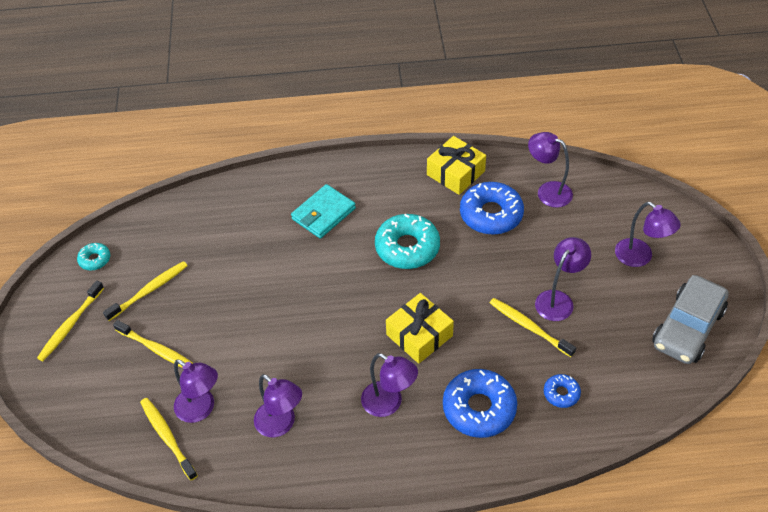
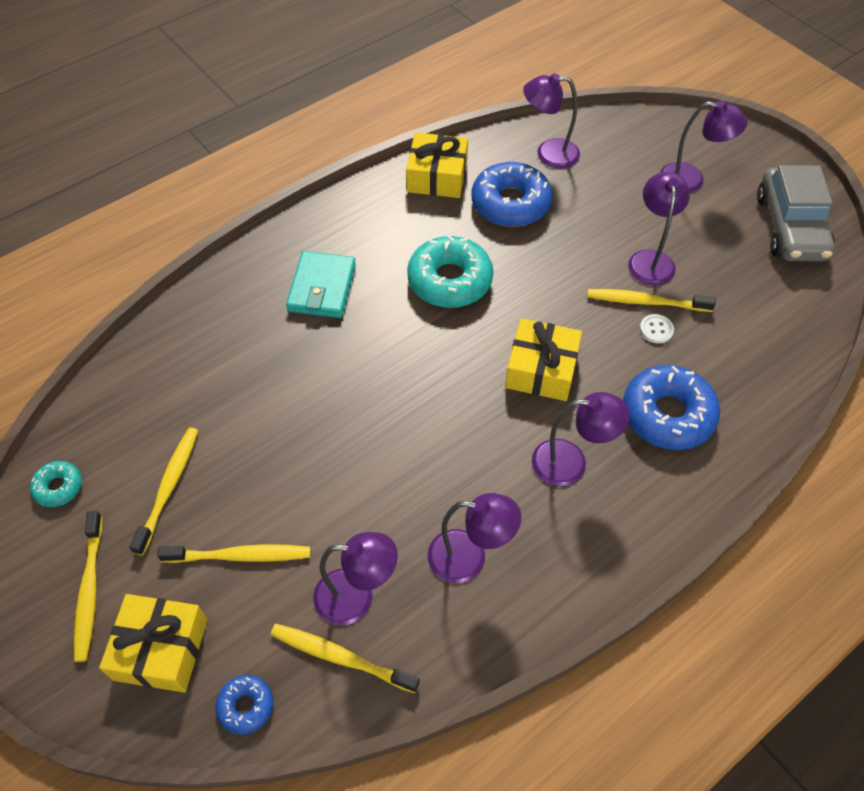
camera: 35 degrees left, 5 degrees up
blue donut [544,374,581,408] -> blue donut moved to [215,675,273,735]
none -> yellow gift [99,594,207,693]
none -> white button [640,314,674,344]

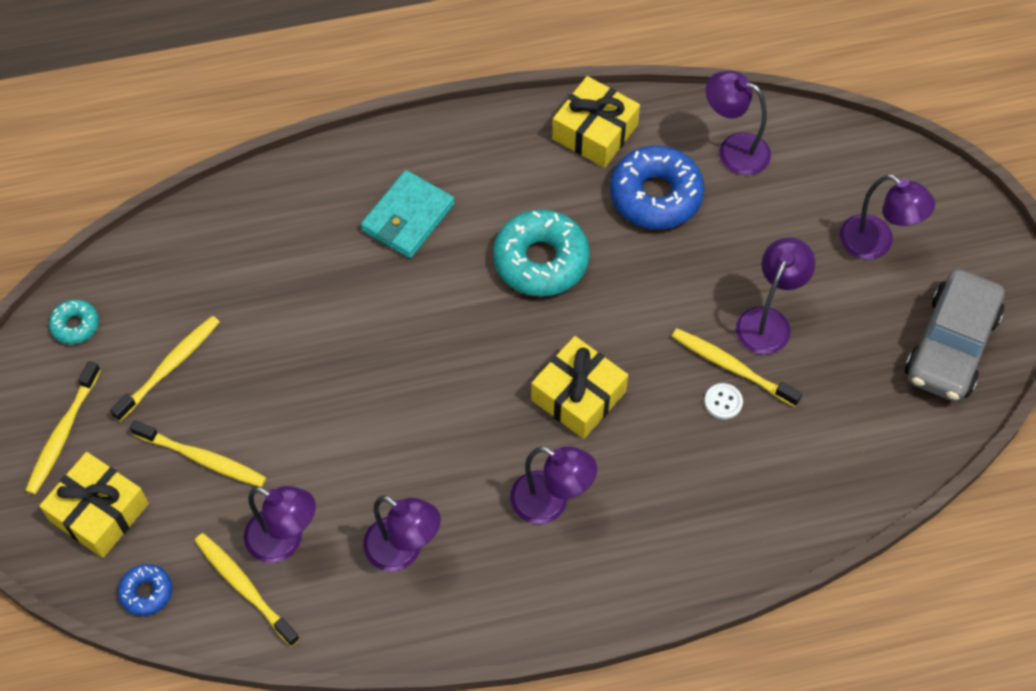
camera: 25 degrees right, 5 degrees up
blue donut [623,365,720,450] -> none

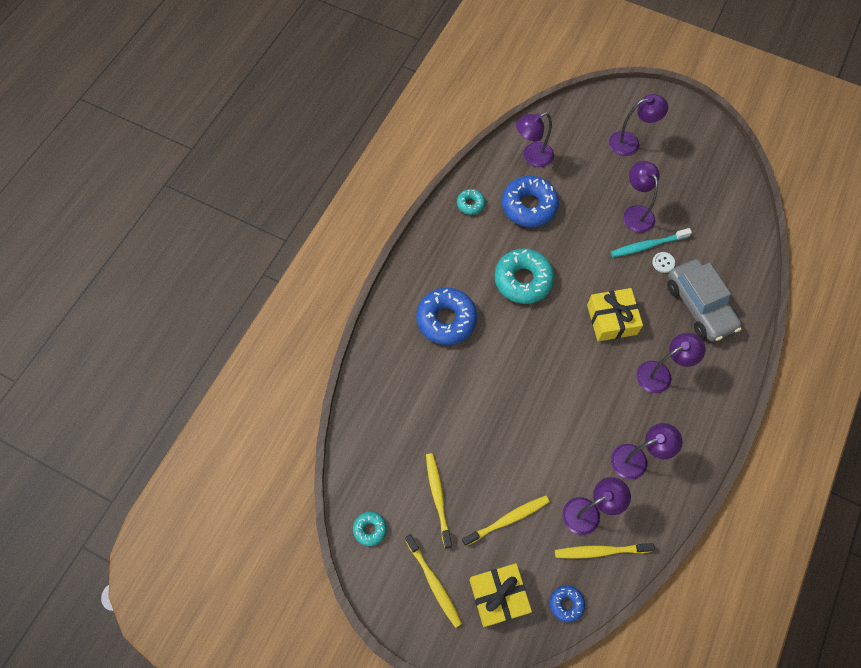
camera: 50 degrees left, 5 degrees up
turquoise wallet [361,170,455,258] -> blue donut [416,288,477,345]
yellow gift [552,76,640,168] -> turquoise donut [457,189,485,215]
yellow toothbrush [672,328,802,407] -> turquoise toothbrush [611,228,692,257]
grey car [905,269,1004,402] -> grey car moved to [667,259,742,342]

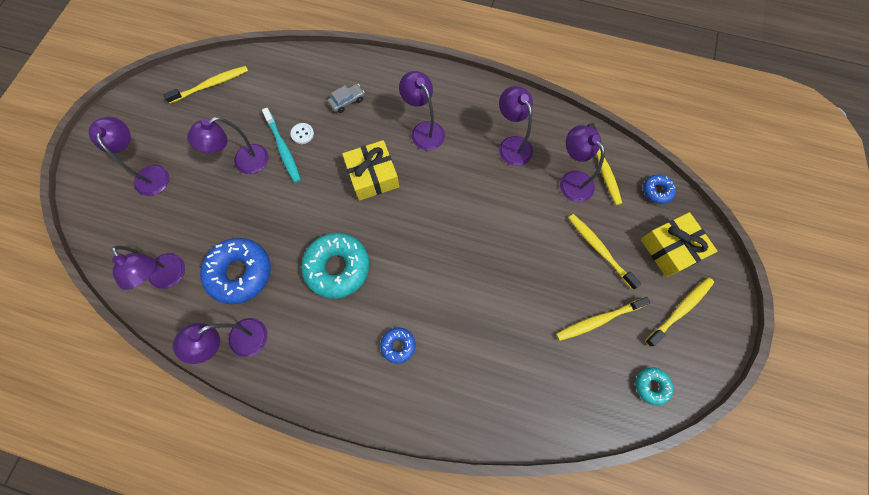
camera: 100 degrees left, 5 degrees up
blue donut [416,288,477,345] -> blue donut [380,328,416,364], size x0.50
turquoise donut [457,189,485,215] -> purple lamp [173,318,267,364]
grey car [667,259,742,342] -> grey car [327,84,365,113], size x0.44
none -> yellow toothbrush [163,66,248,104]

